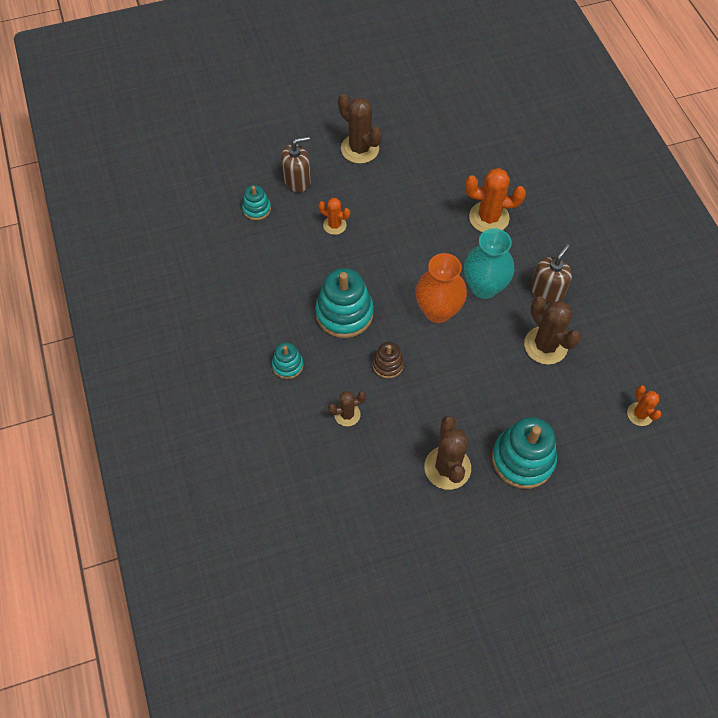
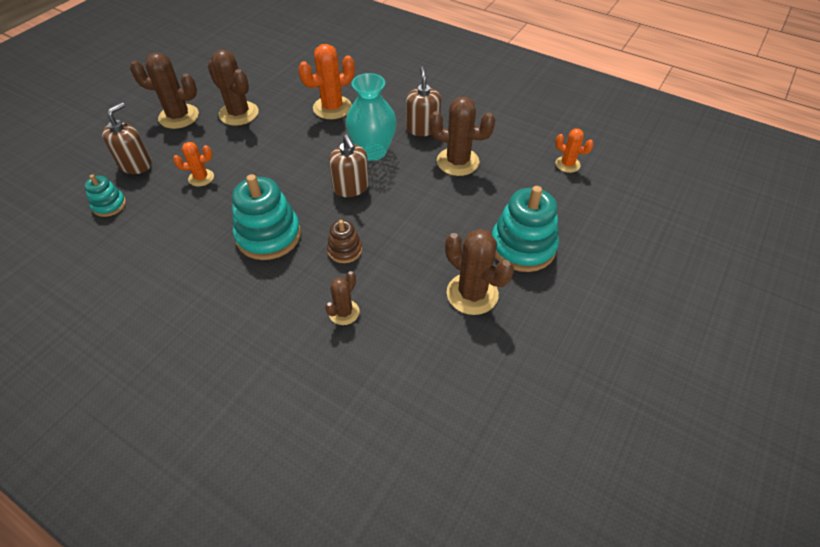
camera: 40 degrees left, 10 degrees down
turquoise stacking toy [272,342,303,379] -> none
orange vase [416,253,467,323] -> brown soap dispenser [329,134,369,197]
none -> brown cactus [208,50,258,126]

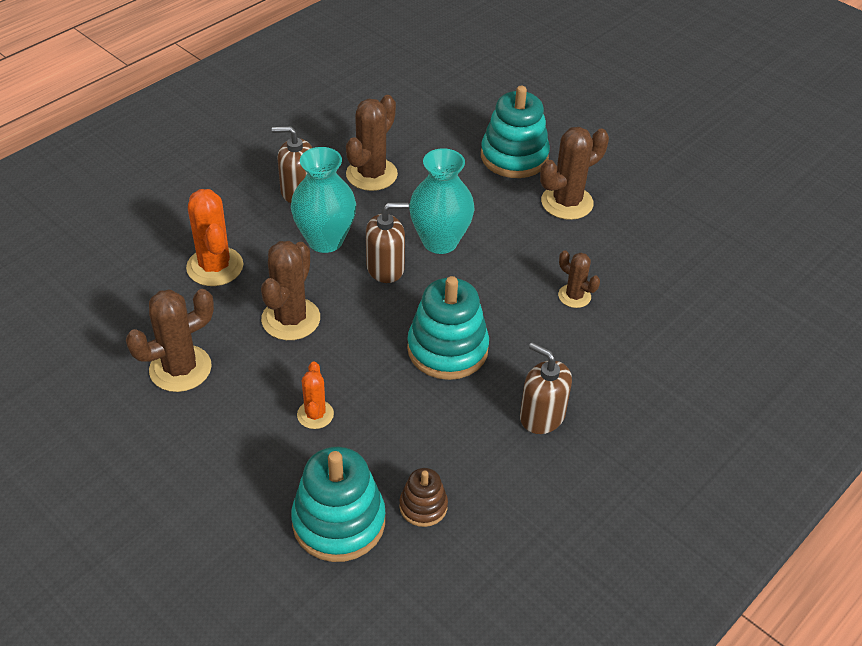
camera: 80 degrees left, 5 degrees down
turquoise stacking toy [84,174,126,217] -> turquoise stacking toy [291,446,385,562], size x1.90
brown soap dispenser [102,103,151,174] -> brown soap dispenser moved to [520,342,572,434]
brown cactus [130,52,199,129] -> brown cactus moved to [261,241,320,340]
brown stacking toy [327,220,362,263] -> brown stacking toy moved to [399,468,448,527]
orange cactus [555,128,594,173] -> none
none -> turquoise vase [409,148,475,254]

